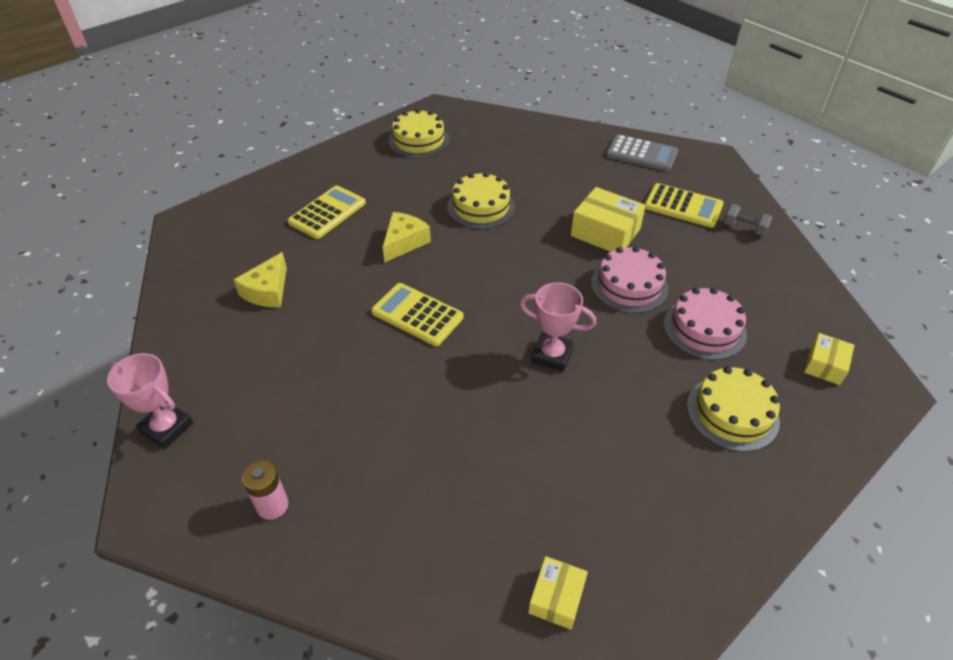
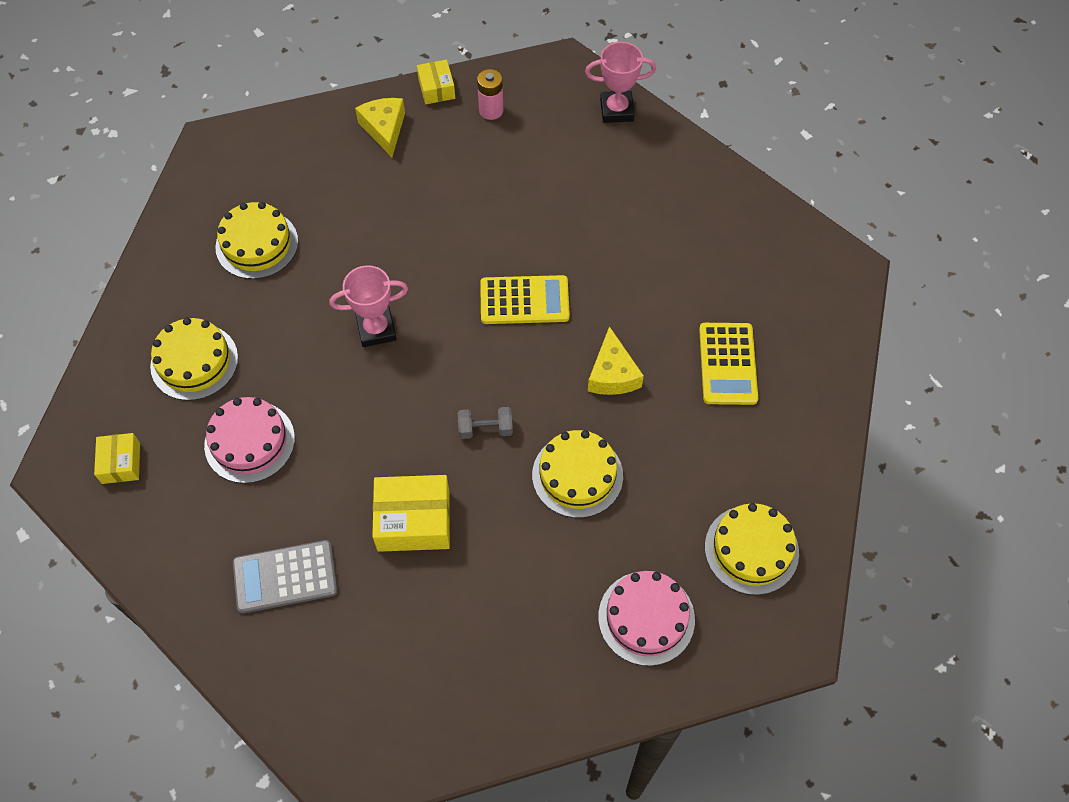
camera: 145 degrees right, 15 degrees up
yellow cheese [233,252,287,307] -> yellow cheese moved to [355,98,405,157]
yellow box [528,556,588,630] -> yellow box moved to [417,60,455,104]
pink cake [591,246,668,313] -> pink cake moved to [598,571,695,666]
grey calculator [606,134,678,171] -> grey calculator moved to [233,540,338,614]
yellow calculator [645,183,724,228] -> none
grey dumbbell [723,204,772,236] -> grey dumbbell moved to [458,407,513,439]
none -> yellow cake [215,202,298,279]

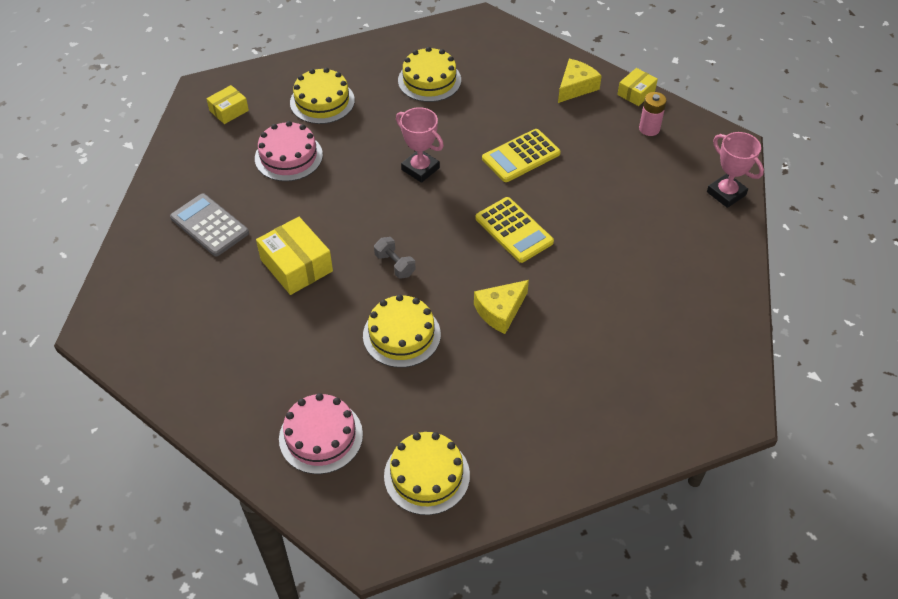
camera: 55 degrees right, 10 degrees down
yellow calculator [699,323,758,405] -> yellow calculator moved to [482,129,561,182]

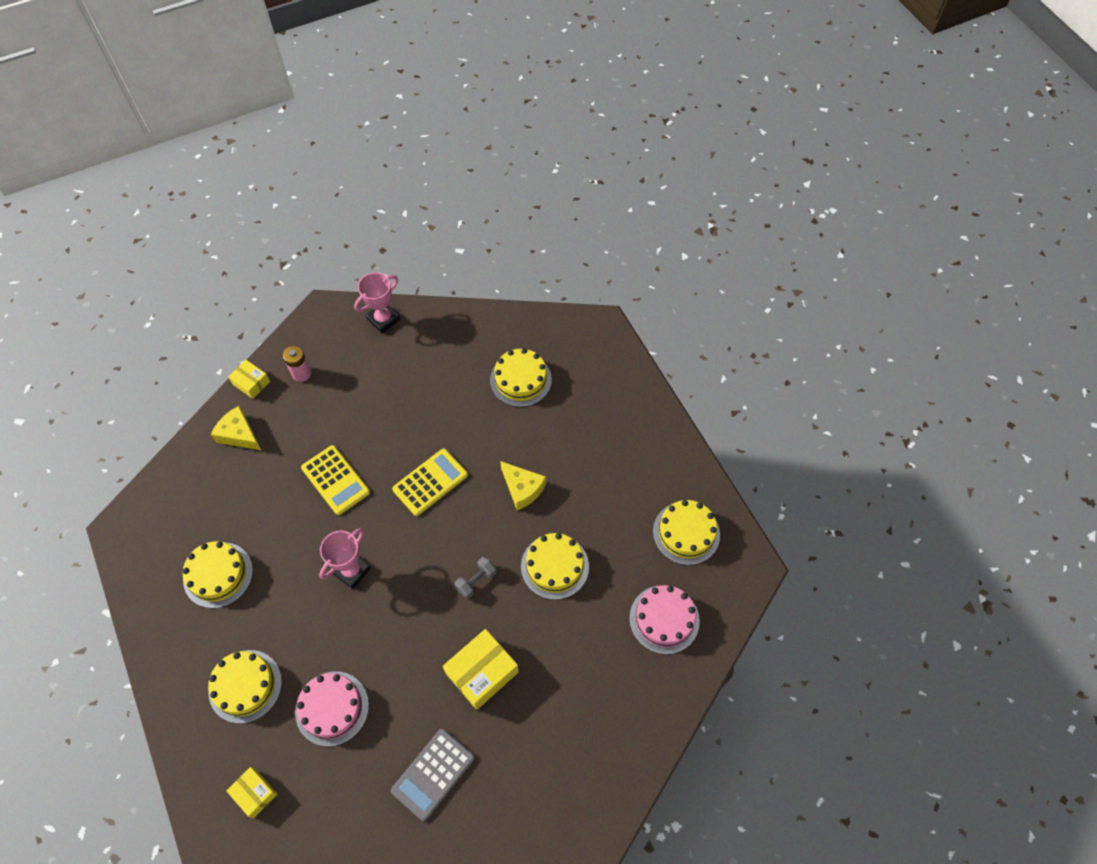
camera: 95 degrees left, 10 degrees up
none -> yellow cake [490,348,552,407]

